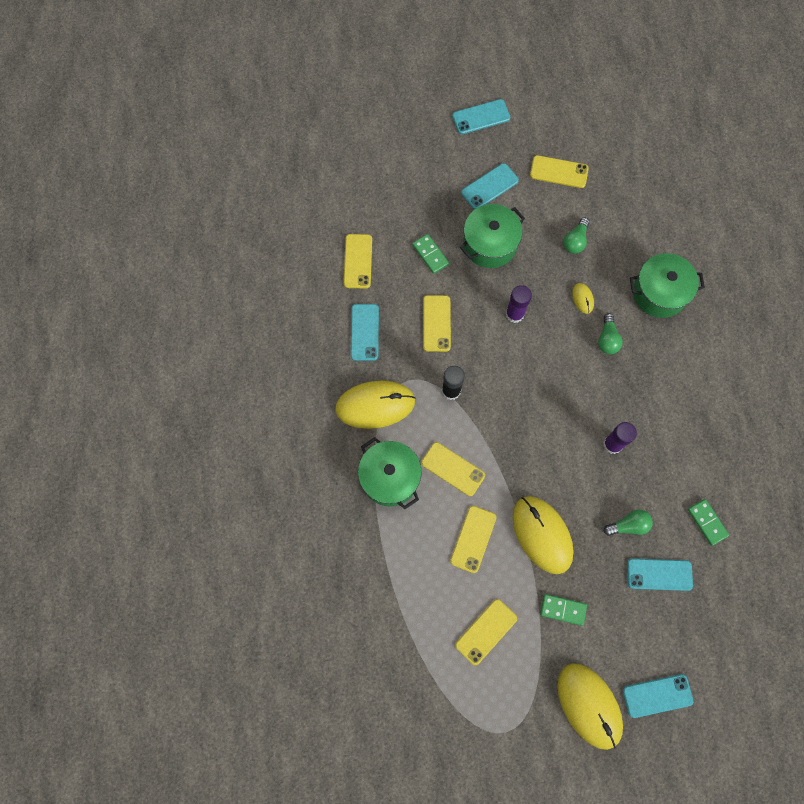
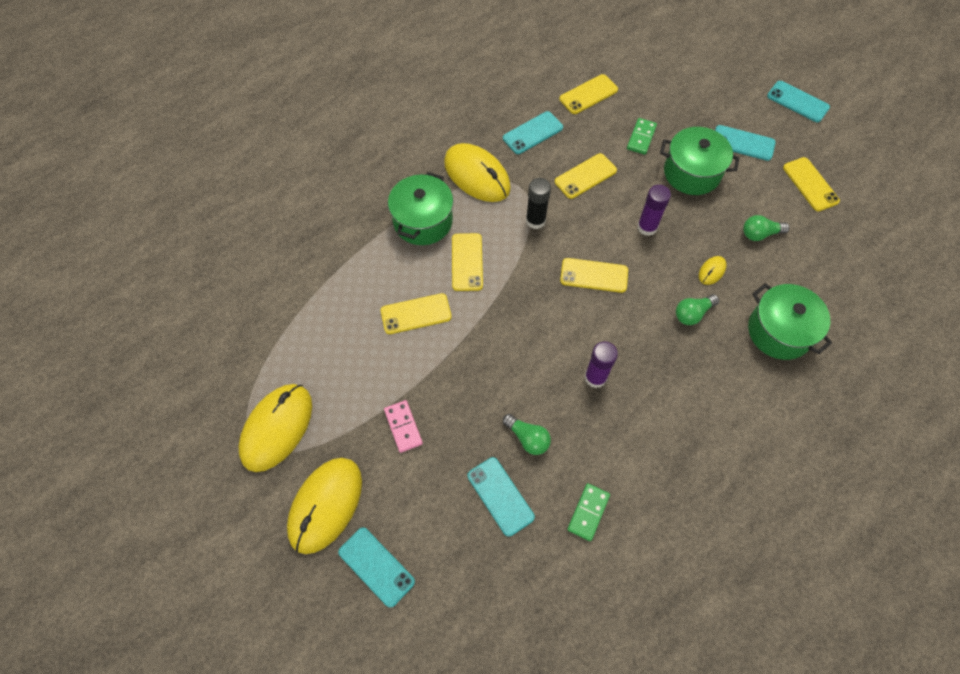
camera: 55 degrees right, 10 degrees down
yellow phone [455,599,517,665] -> yellow phone moved to [560,258,628,293]
yellow mouse [512,496,574,574] -> yellow mouse moved to [239,384,312,472]
green domino [540,594,587,626] -> pink domino [384,400,423,453]

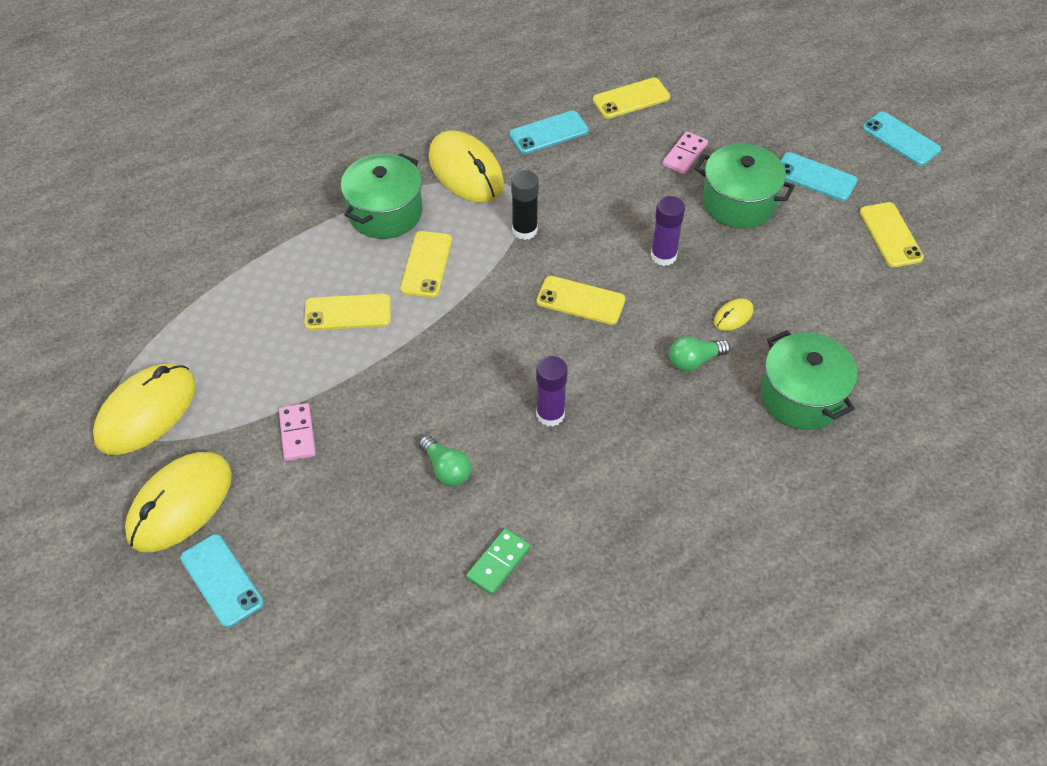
camera: 10 degrees right, 10 degrees down
turquoise phone [467,457,535,537] -> none
yellow phone [555,153,617,199] -> none
green domino [627,118,657,155] -> pink domino [662,131,708,174]
green light bulb [743,215,790,241] -> none

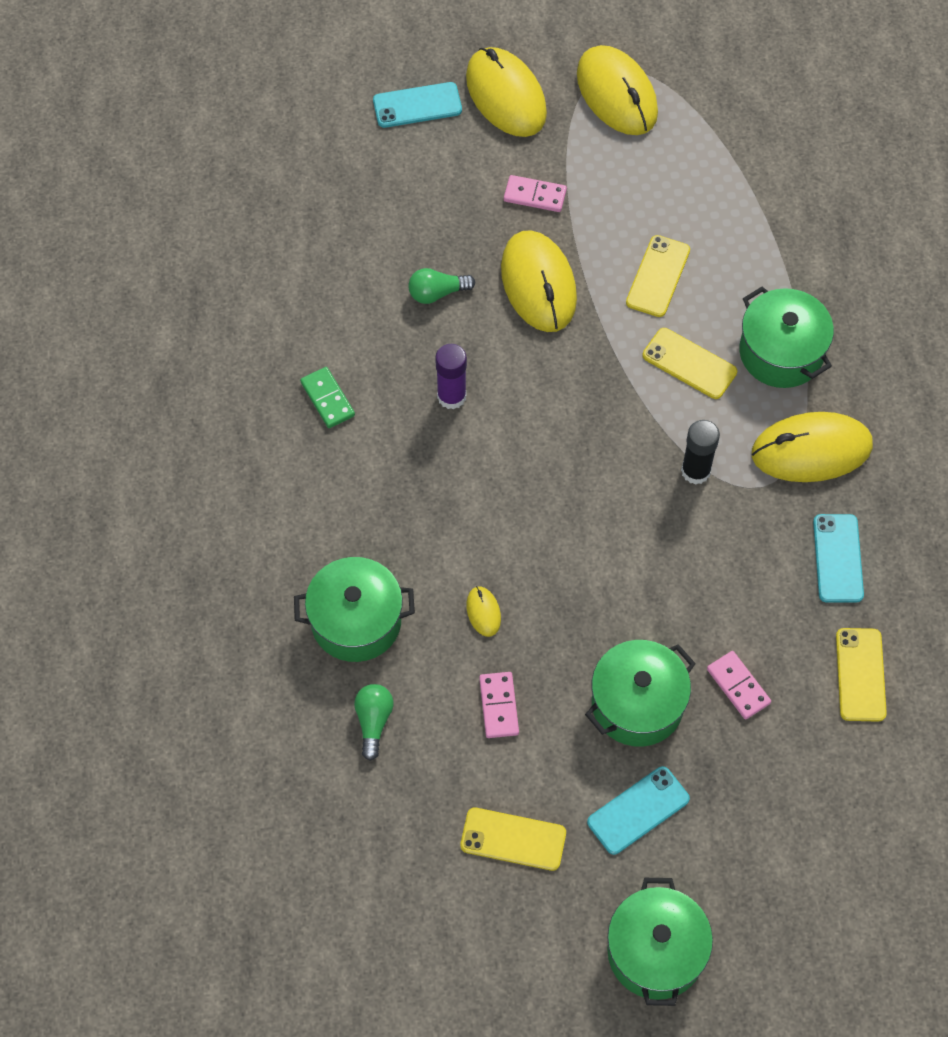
camera: 115 degrees right, 10 degrees up
green domino [466,528,531,595] -> green domino moved to [300,367,355,428]
yellow phone [536,276,625,325] -> none
purple glue stick [651,196,685,266] -> none
green light bulb [669,336,731,371] -> green light bulb moved to [354,684,393,761]
turquoise phone [862,111,941,166] -> green pot [607,878,713,1006]
none -> pink domino [479,672,519,738]
none -> yellow mouse [501,230,577,332]

